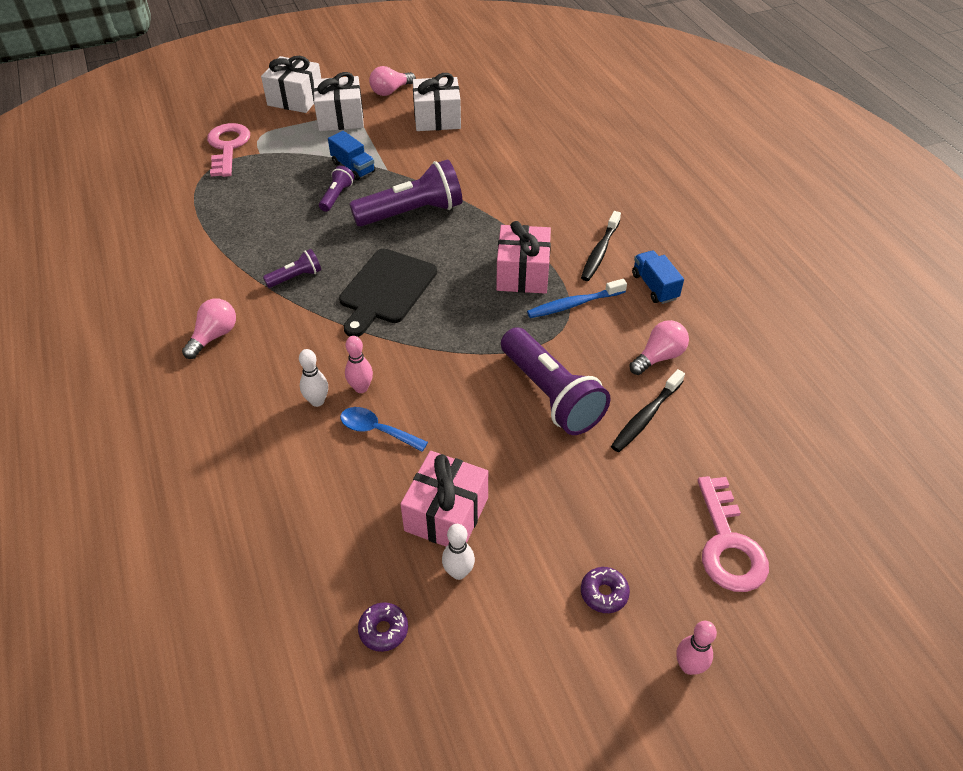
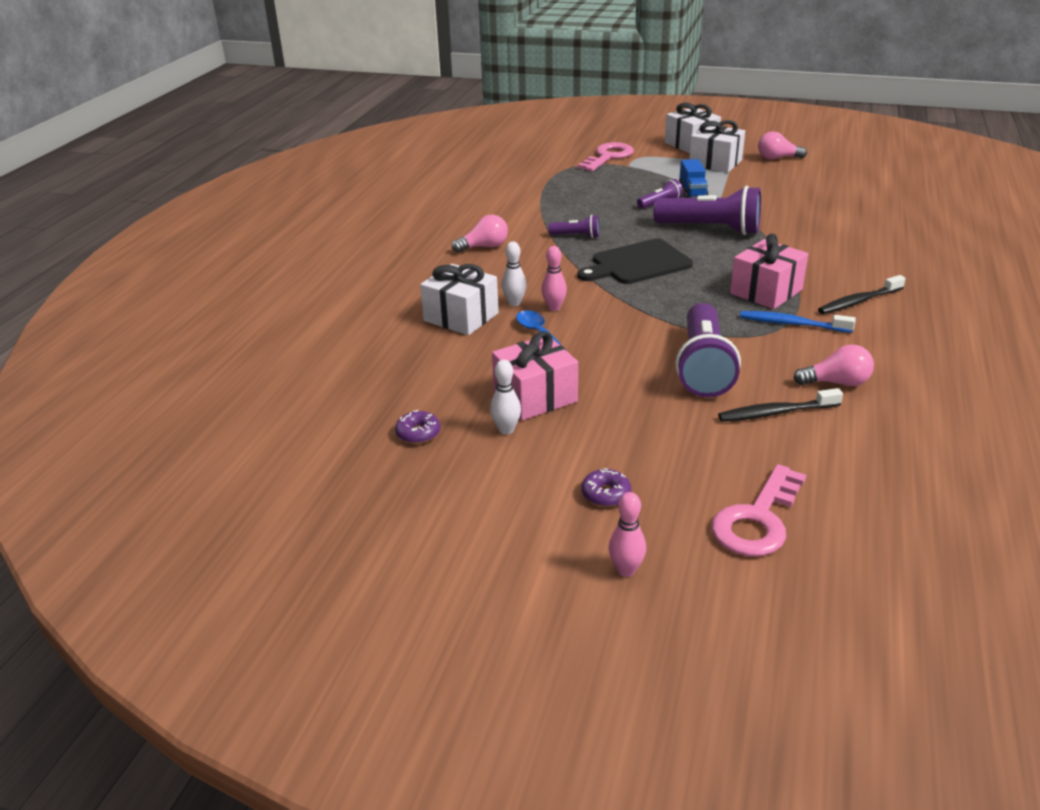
camera: 40 degrees right, 15 degrees down
white gift [413,73,461,131] -> white gift moved to [420,264,499,335]
blue truck [632,250,684,304] -> none

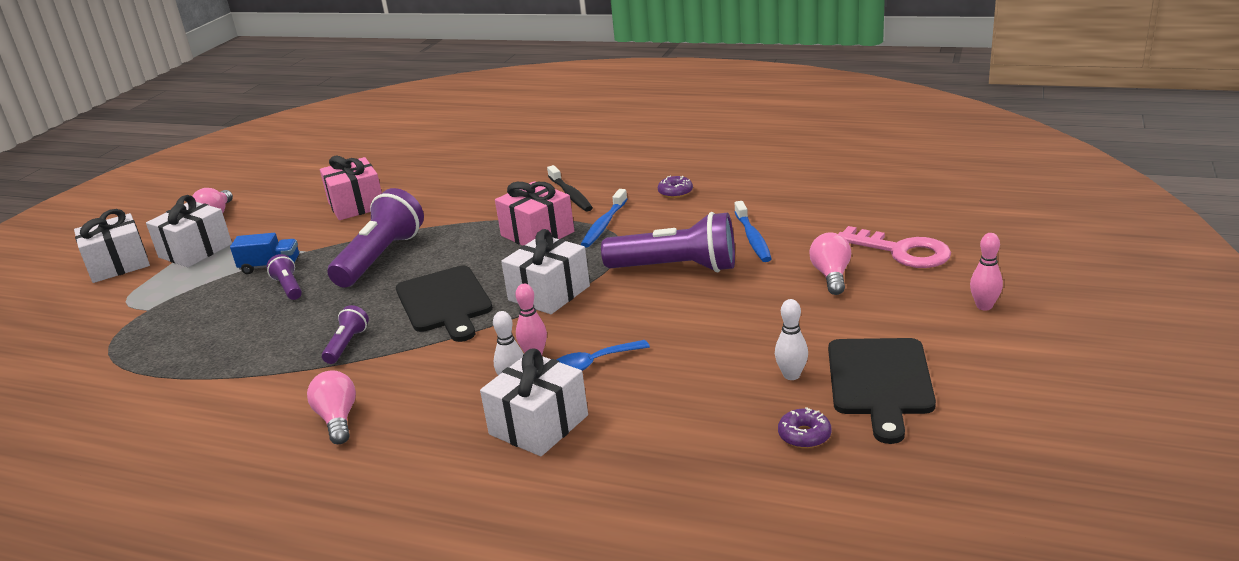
camera: 85 degrees left, 5 degrees down
pink gift [492,331,578,420] -> pink gift moved to [320,156,382,220]
pink key [578,142,634,171] -> none
purple donut [582,468,631,507] -> purple donut moved to [658,176,693,198]
black toothbrush [718,388,843,422] -> blue toothbrush [735,201,772,262]
pink light bulb [793,344,874,386] -> pink light bulb moved to [809,232,851,295]
none -> white gift [501,229,590,314]
none -> black cutting board [828,338,936,444]

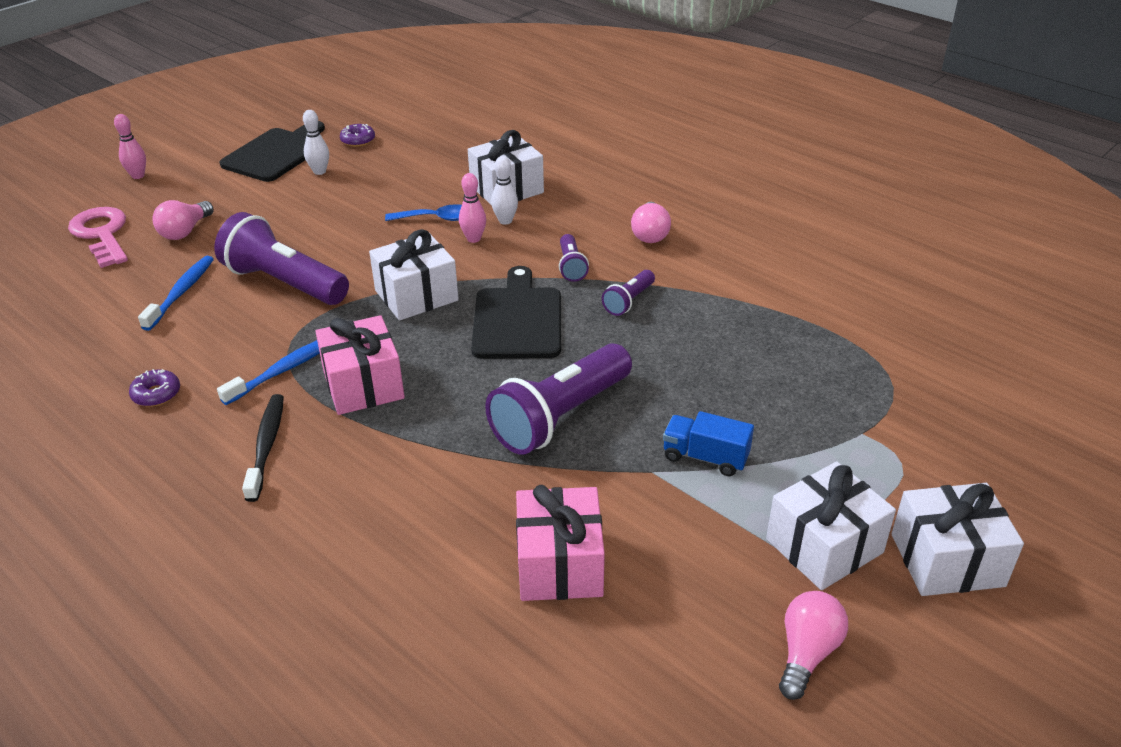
camera: 160 degrees left, 10 degrees up
purple flashlight [267,254,302,300] -> purple flashlight moved to [559,234,589,282]

